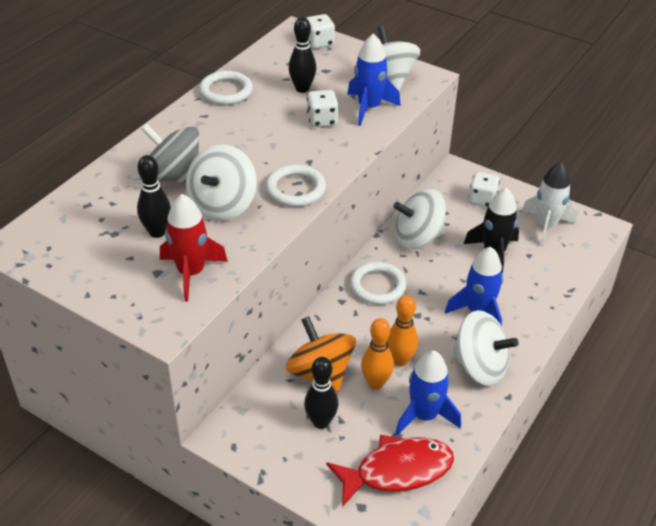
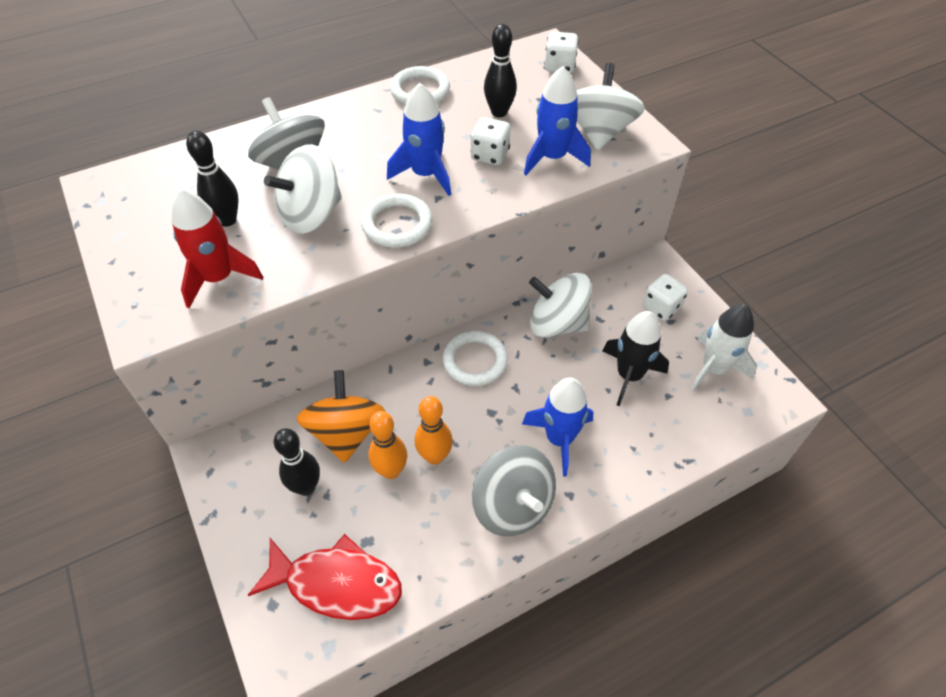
camera: 30 degrees right, 10 degrees up
blue rocket [395,351,461,436] -> blue rocket moved to [387,83,451,196]
white spinning top [451,310,519,386] -> grey spinning top [472,445,556,536]

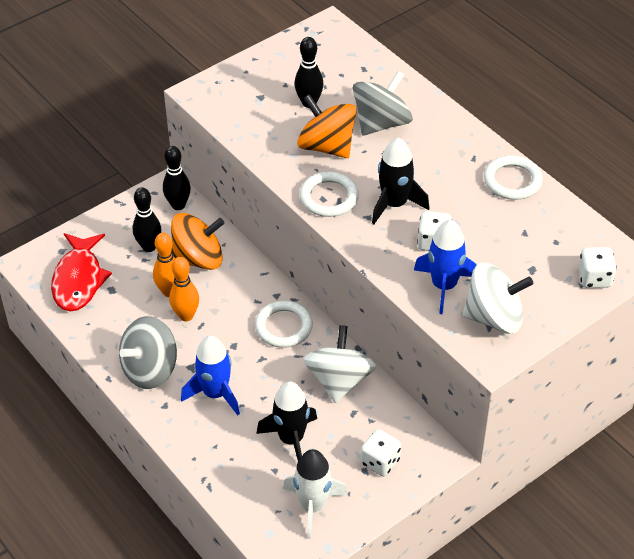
camera: 80 degrees right, 5 degrees down
red rocket [171,188,263,308] -> none
white spinning top [264,144,342,234] -> orange spinning top [297,94,357,158]
blue rocket [387,83,451,196] -> black rocket [372,137,429,224]
black bowling pin [484,24,517,117] -> black bowling pin moved to [163,146,191,210]

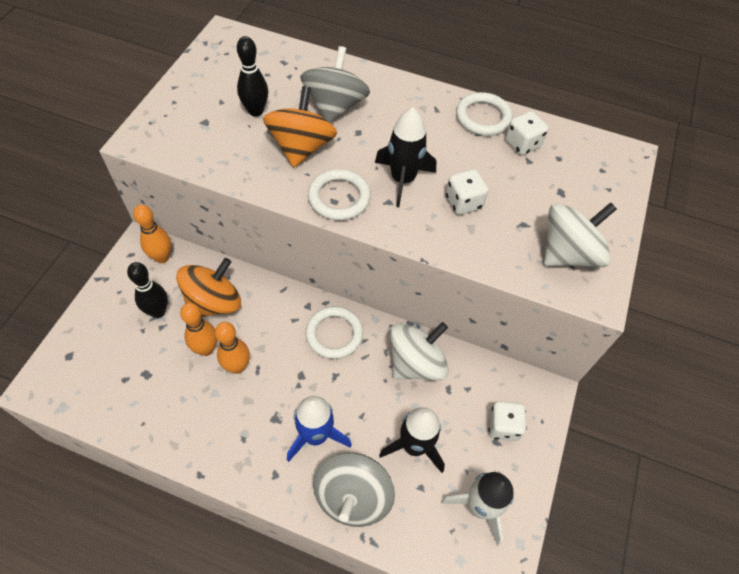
camera: 35 degrees left, 10 degrees up
red fish [51,233,112,311] -> none
grey spinning top [119,316,177,389] -> grey spinning top moved to [313,453,395,527]
black bowling pin [163,146,191,210] -> orange bowling pin [133,204,171,263]
orange spinning top [297,94,357,158] -> orange spinning top turned 90 degrees clockwise [263,86,337,168]
white spinning top [304,325,376,403] -> white spinning top turned 75 degrees clockwise [390,322,449,381]
blue rocket [414,220,477,314] -> none
white dice [578,247,617,288] -> white dice moved to [505,111,549,155]

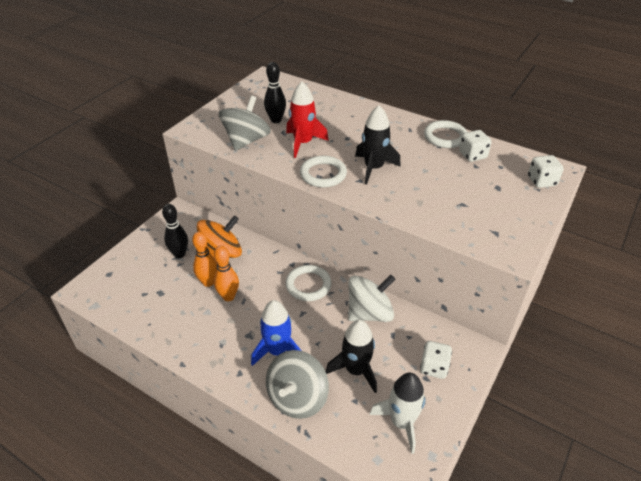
camera: 15 degrees right, 15 degrees down
orange bowling pin [133,204,171,263] -> none
orange spinning top [263,86,337,168] -> red rocket [286,82,329,158]
grey spinning top [300,46,370,123] -> grey spinning top moved to [219,95,271,151]
white dice [446,169,488,215] -> white dice moved to [528,155,564,188]
white spinning top [544,202,617,267] -> none

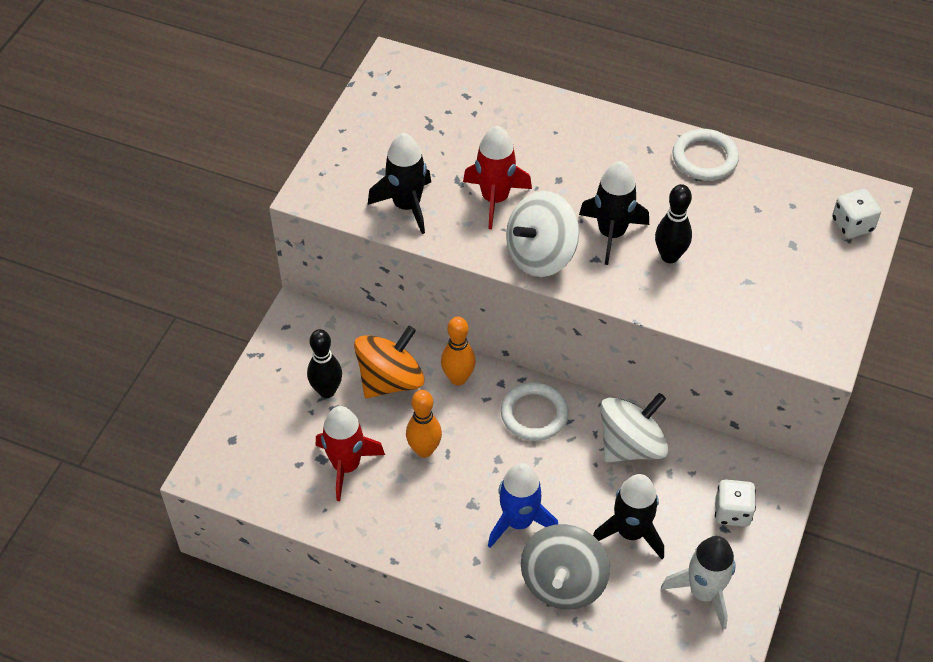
camera: 10 degrees left, 10 degrees up
orange bowling pin [192,231,217,287] -> orange bowling pin moved to [441,316,476,385]
grey spinning top [219,95,271,151] -> black rocket [368,133,431,234]
black bowling pin [264,62,286,123] -> black bowling pin moved to [655,184,692,263]
white ring [300,156,347,187] -> white spinning top [506,191,579,277]
white dice [459,130,492,162] -> none
none -> red rocket [316,406,385,501]

